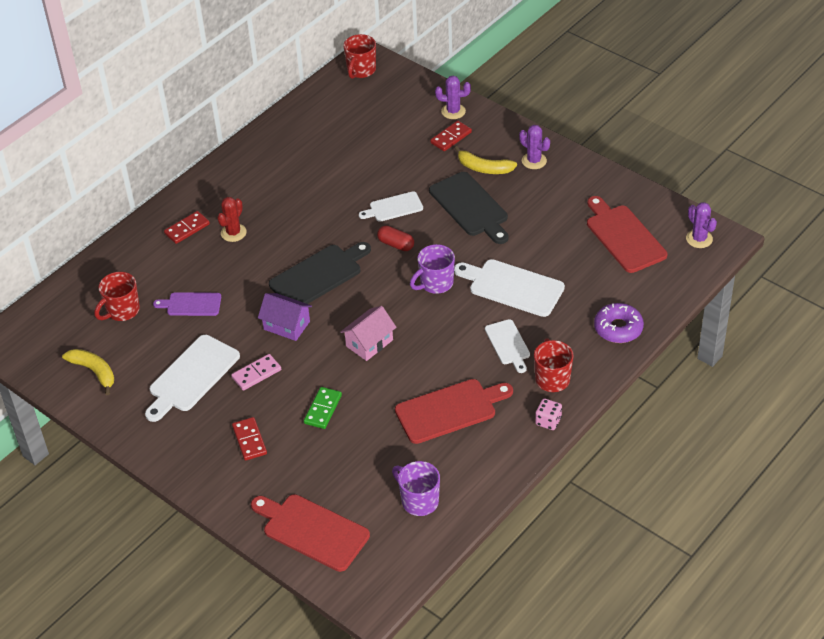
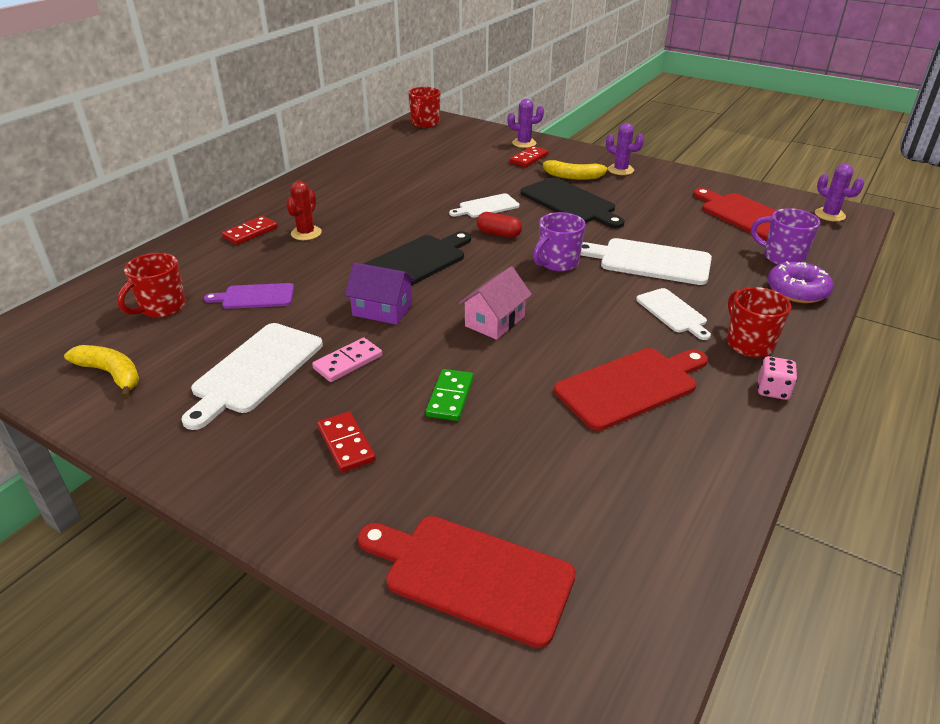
camera: 10 degrees left, 10 degrees down
purple mug [392,461,440,516] -> purple mug moved to [751,208,820,265]

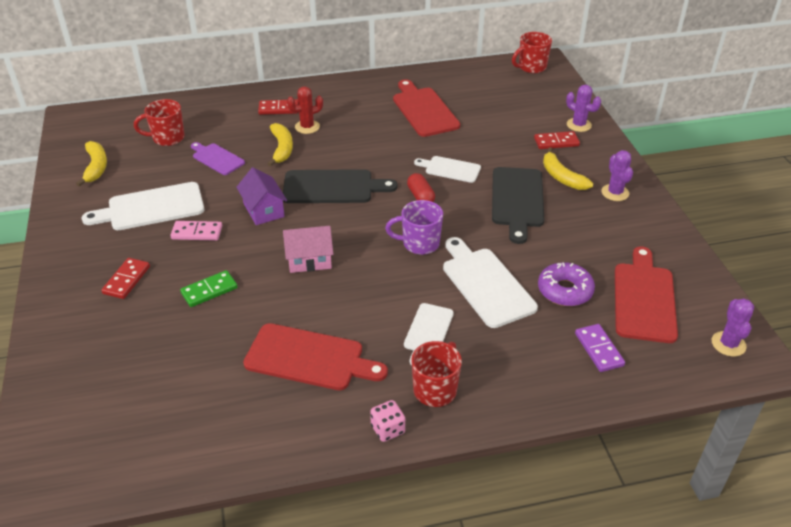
camera: 45 degrees right, 5 degrees up
red cutting board [358,516,576,648] -> red cutting board moved to [393,79,460,137]
purple mug [751,208,820,265] -> purple domino [575,324,625,372]
purple donut [767,261,833,303] -> purple donut moved to [538,262,595,306]
none -> yellow banana [267,123,293,166]

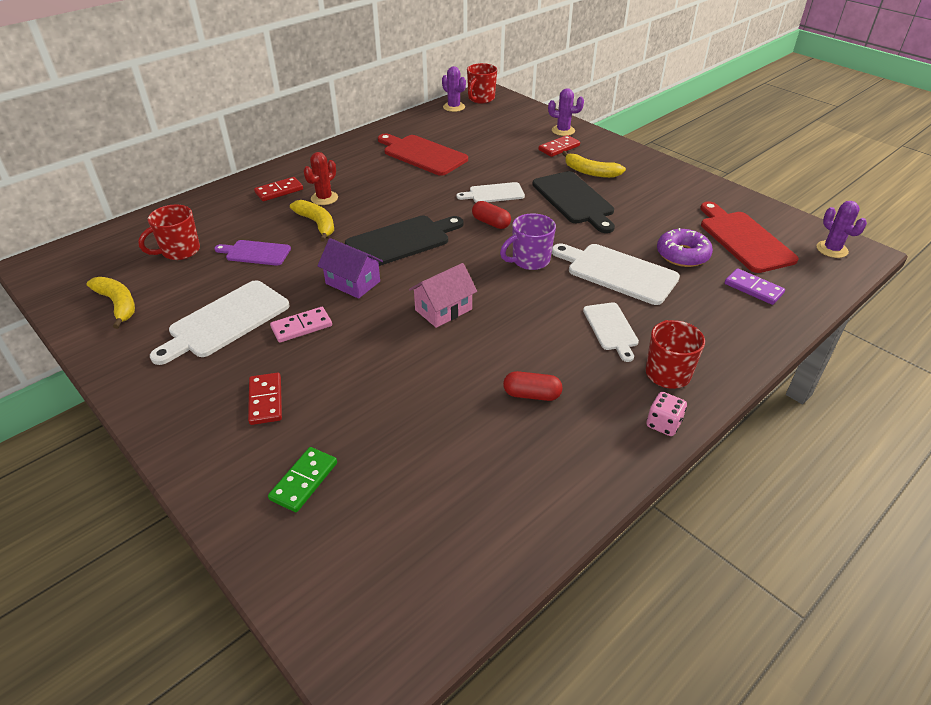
camera: 30 degrees left, 0 degrees up
green domino [180,270,238,307] -> green domino moved to [268,447,337,512]
red cutting board [243,323,388,390] -> red capsule [503,371,562,401]
purple cactus [601,150,633,201] -> purple cactus moved to [442,66,466,112]

